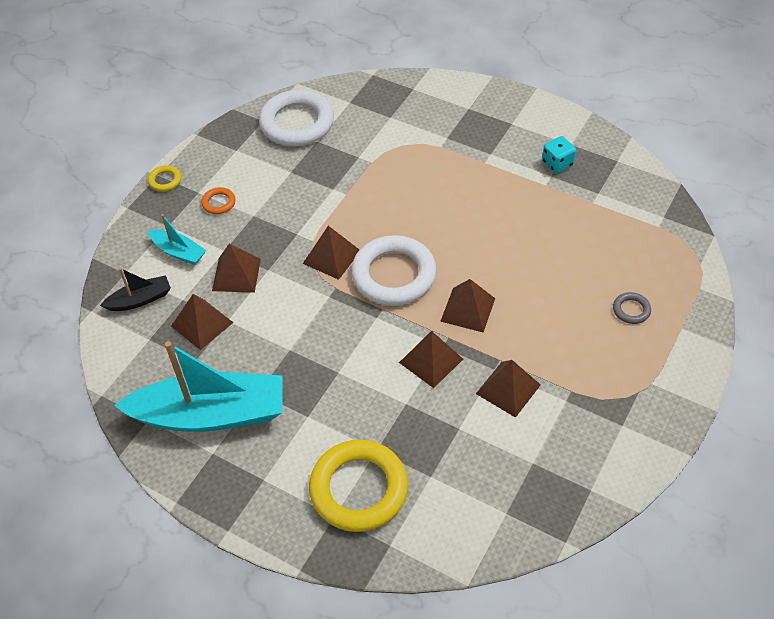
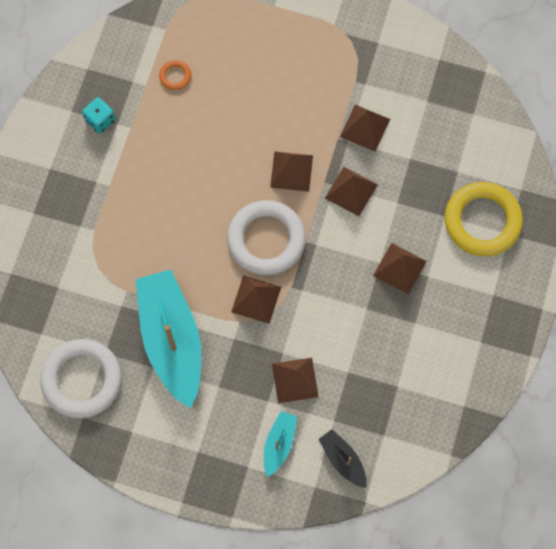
camera: 105 degrees left, 20 degrees up
turquoise boat [114,341,283,432] -> turquoise boat moved to [135,270,201,408]
yellow ring [148,165,181,191] -> none
brown pyramid [171,294,234,350] -> brown pyramid moved to [373,243,427,294]
orange ring [201,187,236,214] -> orange ring moved to [159,60,191,90]
grey ring [613,292,651,324] -> none

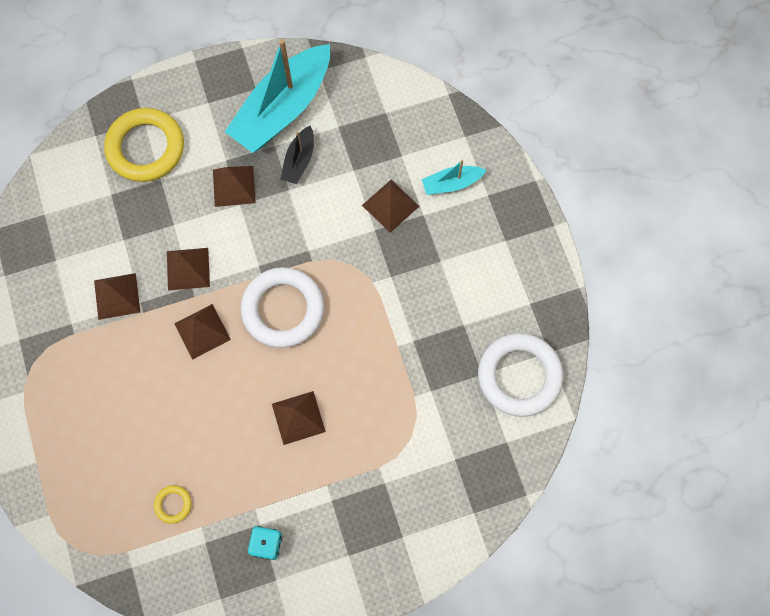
camera: 125 degrees left, 0 degrees up
turquoise boat [135,270,201,408] -> turquoise boat moved to [225,39,330,153]
orange ring [159,60,191,90] -> yellow ring [154,485,192,524]
brown pyramid [231,275,281,324] -> brown pyramid moved to [272,391,326,445]
black boat [318,429,367,488] -> black boat moved to [280,125,314,184]

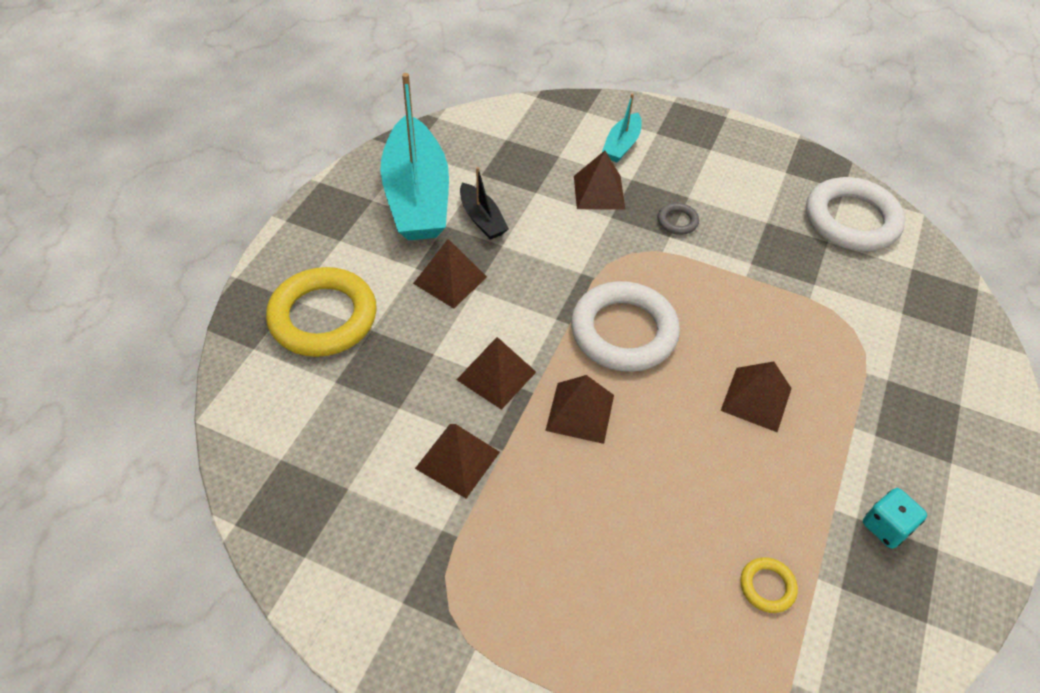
camera: 50 degrees left, 20 degrees down
none -> grey ring [658,203,699,235]

